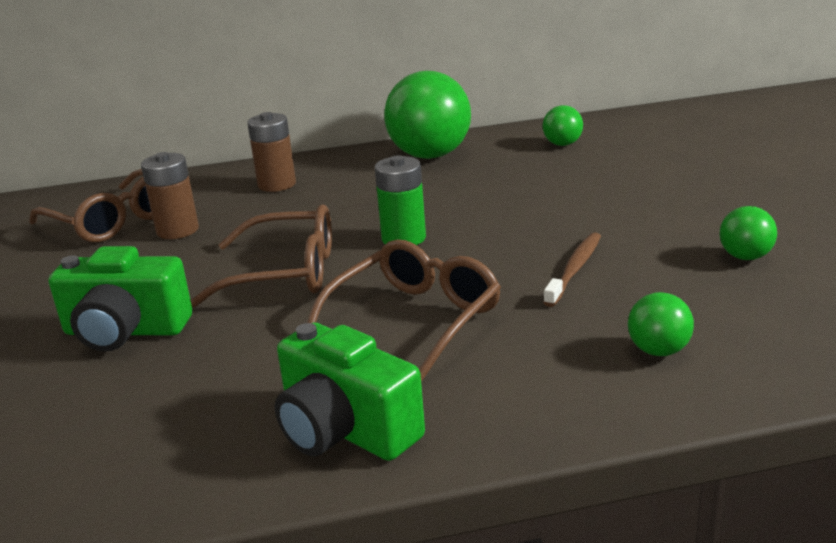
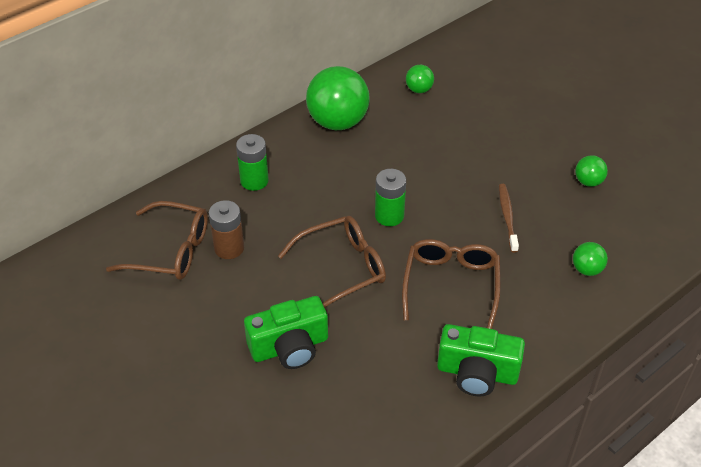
camera: 30 degrees left, 20 degrees up
brown battery [247,112,296,192] -> green battery [236,134,269,191]

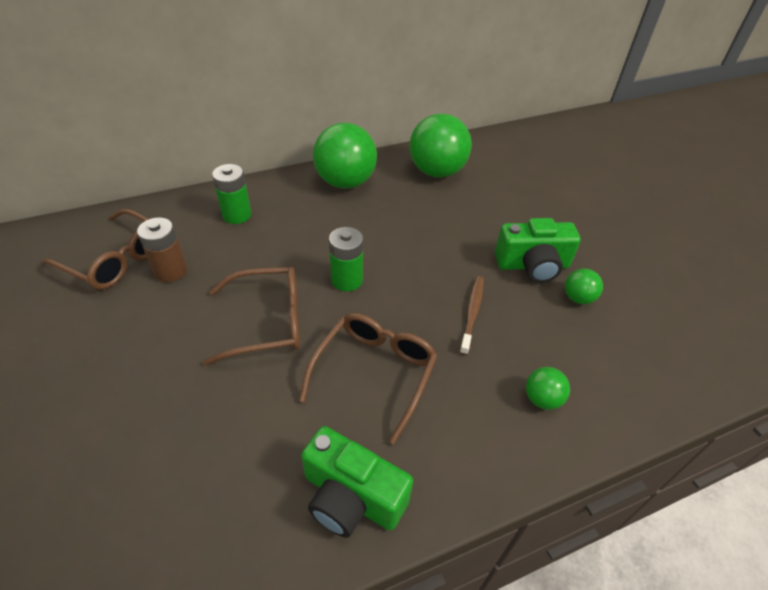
camera: 15 degrees right, 0 degrees up
green camera [244,296,328,369] -> green camera moved to [495,218,581,283]
green ball [406,65,434,93] -> green ball [410,114,472,178], size x2.13

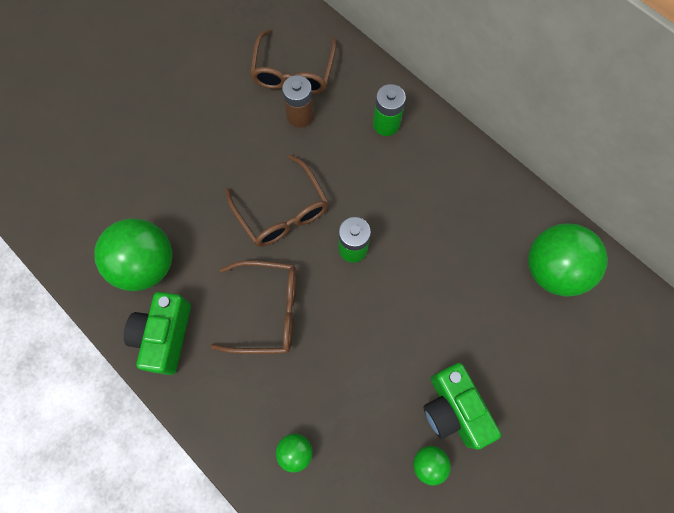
camera: 70 degrees right, 25 degrees up
green ball [313,123,377,189] -> green ball moved to [94,218,172,291]
brown toothbrush [459,276,484,355] -> none

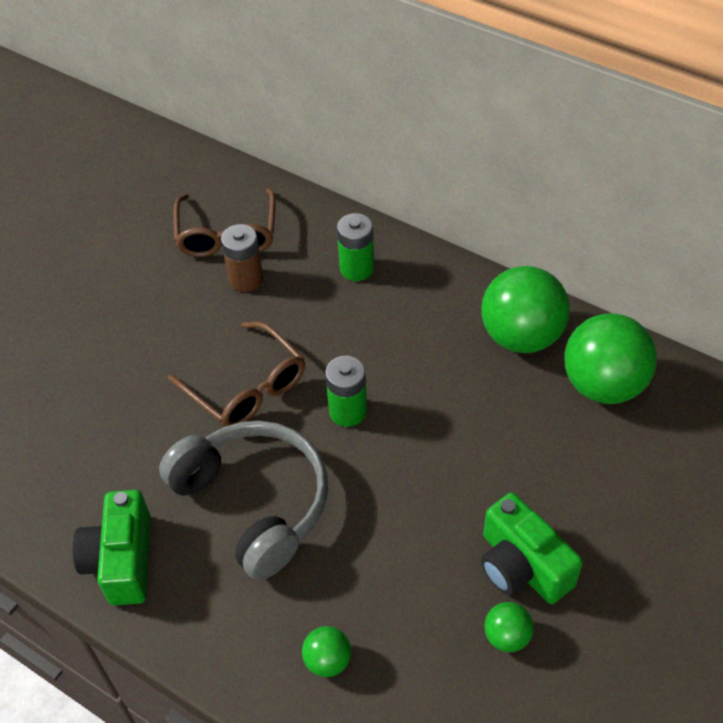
camera: 10 degrees left, 20 degrees down
green ball [94,218,172,291] -> green ball moved to [481,266,570,353]
brown glasses [210,260,297,354] -> grey headphones [159,421,328,580]

